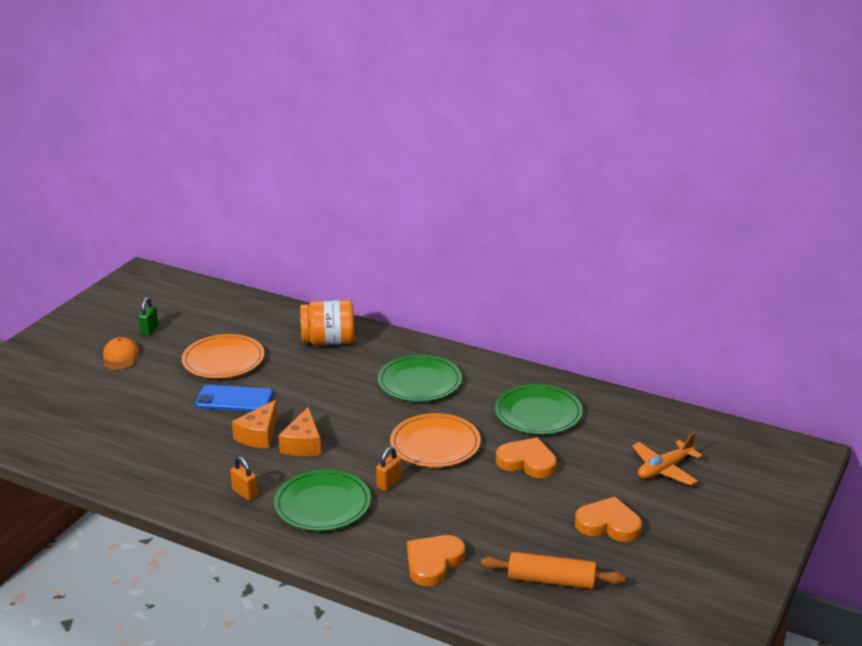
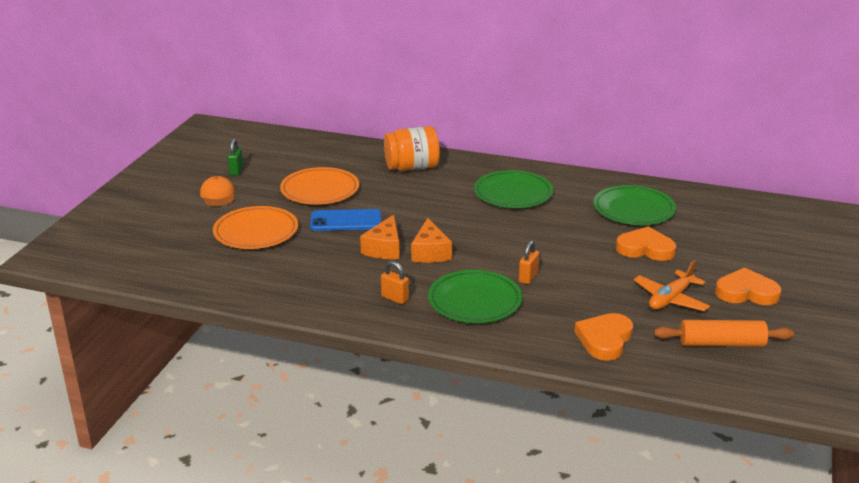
camera: 10 degrees left, 0 degrees up
orange plate [390,413,481,467] -> orange plate moved to [213,206,298,249]
orange plane [632,433,703,486] -> orange plane moved to [634,260,710,311]

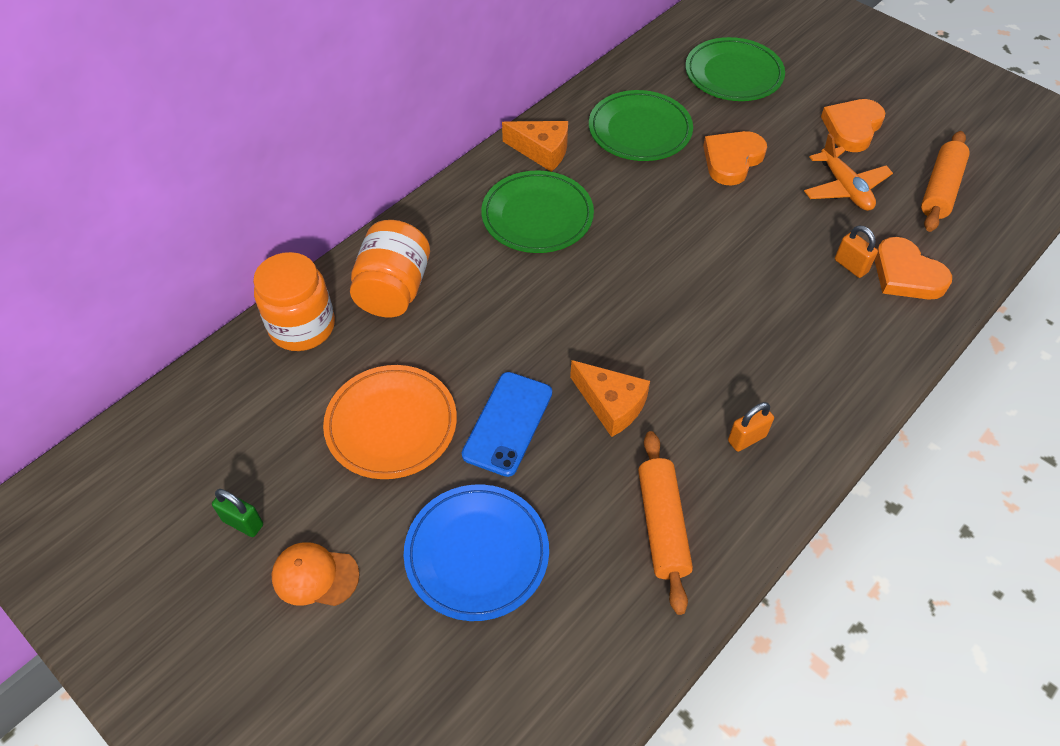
camera: 65 degrees left, 25 degrees up
orange plate [213,206,298,249] -> blue plate [404,484,549,621]
orange cheese [411,218,452,263] -> orange cheese moved to [502,121,568,172]
green plate [428,270,522,323] -> green plate moved to [685,37,785,101]
orange padlock [519,240,539,284] -> orange padlock moved to [835,225,878,278]
none -> orange jar [253,252,335,351]
none -> orange rolling pin [638,431,693,615]

